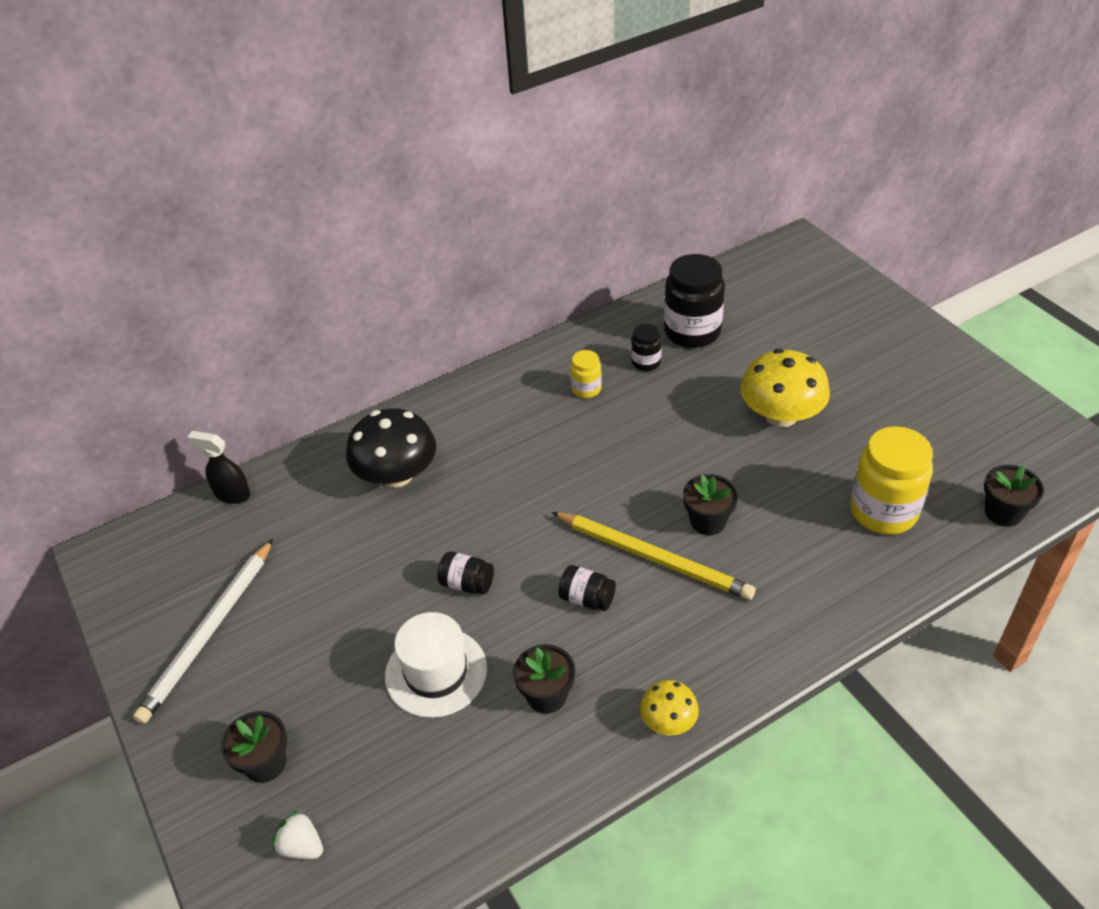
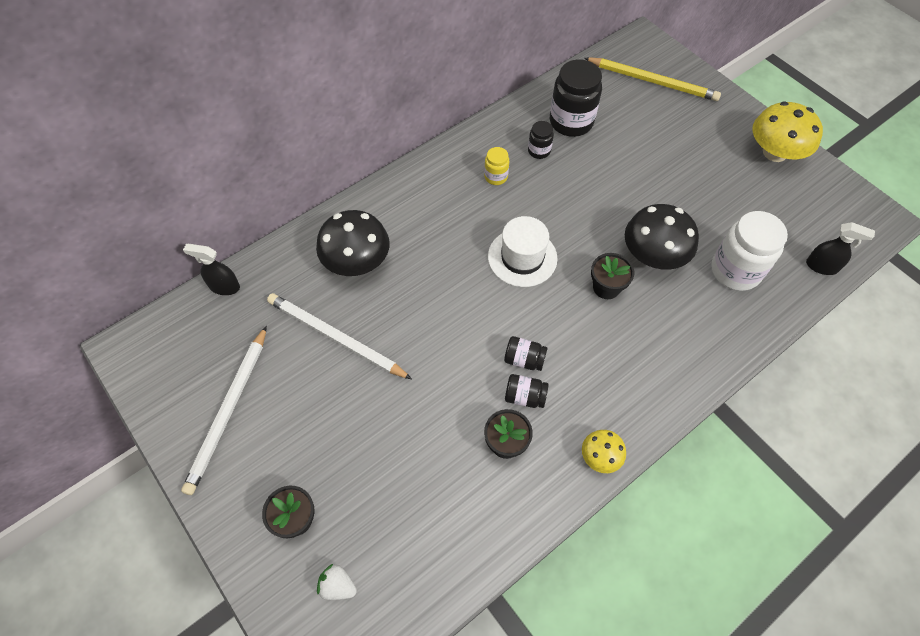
camera: 10 degrees left, 15 degrees up
white hat [385,612,487,718] -> white hat moved to [488,216,558,287]
black jar [437,551,494,594] -> black jar moved to [505,374,549,408]
yellow pencil [551,512,755,600] -> yellow pencil moved to [584,57,721,101]
yellow mushroom [740,349,830,427] -> yellow mushroom moved to [753,102,823,162]
yellow jar [850,426,933,535] -> white jar [711,211,788,291]
black flower pot [984,465,1044,527] -> black spray bottle [806,222,875,275]
none -> white pencil [267,293,412,379]
none -> black mushroom [625,204,699,270]

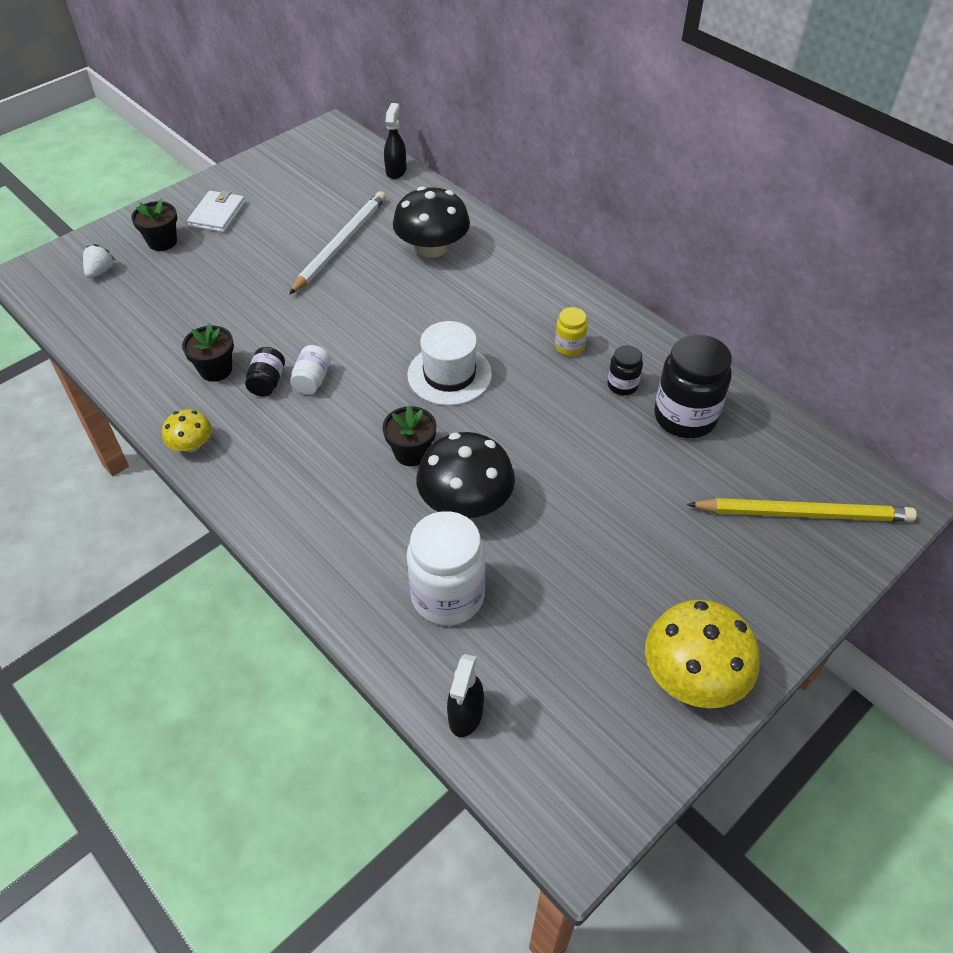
camera: 85 degrees right, 10 degrees down
white pencil [181,326,267,495] -> none
black jar [504,336,548,371] -> white jar [290,345,331,395]
yellow pencil [584,57,721,101] -> yellow pencil turned 105 degrees counterclockwise [687,498,917,522]
none -> white wallet [187,190,245,233]

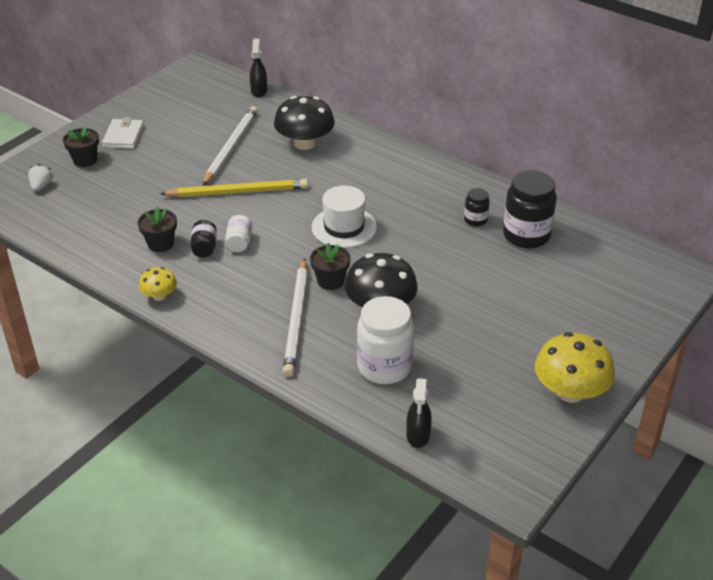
camera: 10 degrees left, 10 degrees down
yellow jar [555,307,588,356] -> none
yellow pencil [687,498,917,522] -> yellow pencil moved to [160,179,308,197]
none -> white pencil [283,258,308,377]

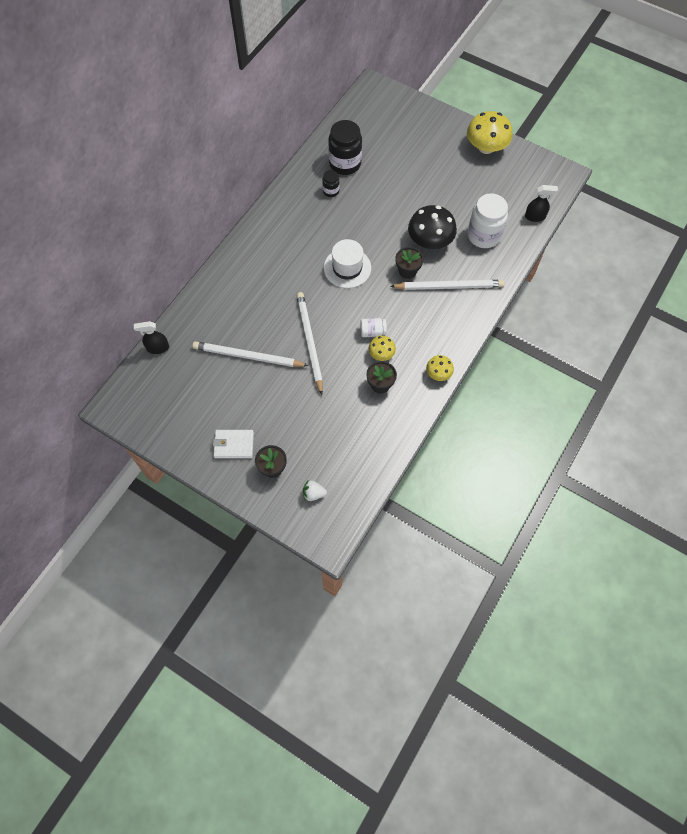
camera: 95 degrees left, 25 degrees up
yellow pencil [160,179,308,197] -> white pencil [296,292,323,395]
black jar [191,220,217,258] -> yellow mushroom [369,336,396,361]
black mushroom [274,96,335,150] -> none

